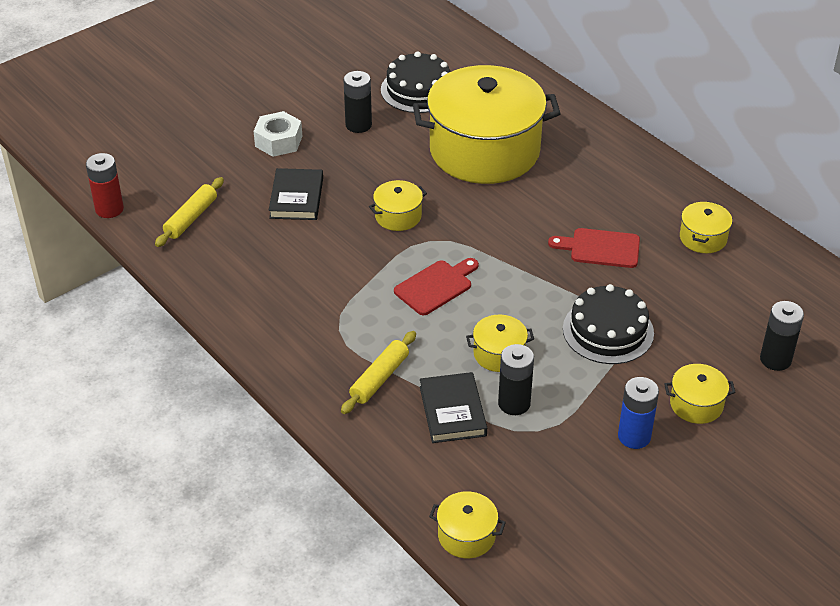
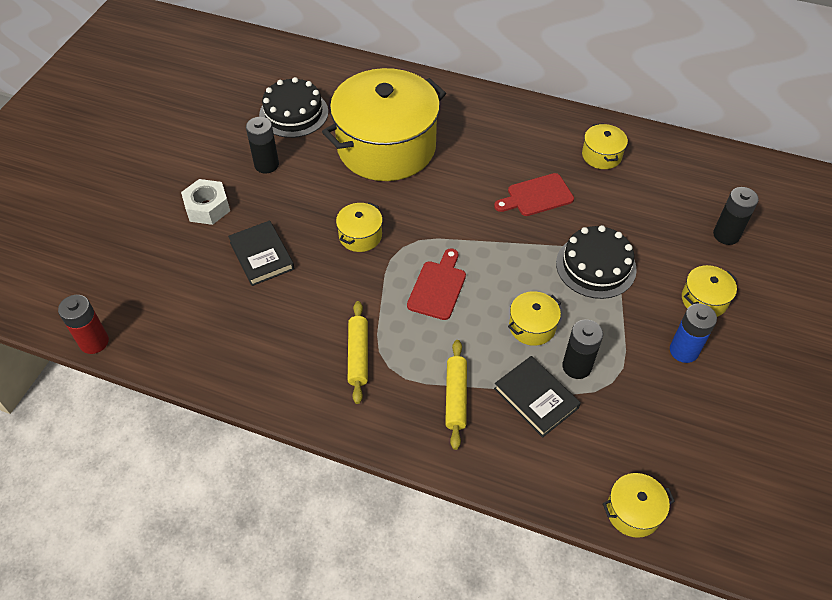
camera: 30 degrees left, 10 degrees up
yellow rolling pin [155,177,224,247] -> yellow rolling pin moved to [348,301,368,404]

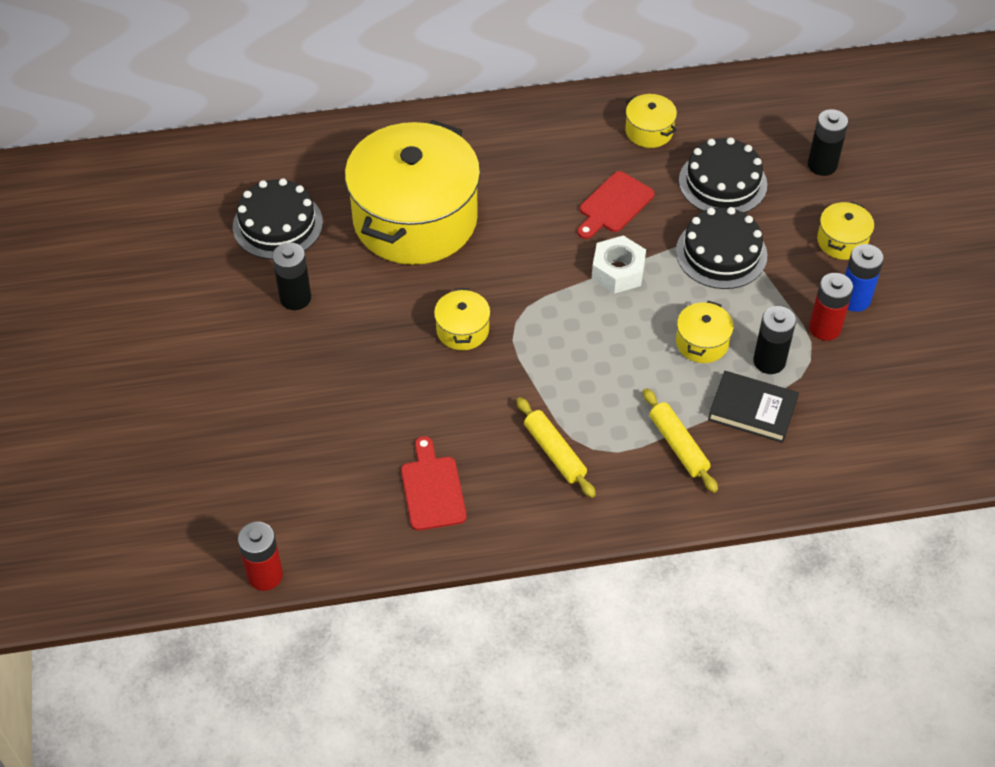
camera: 30 degrees left, 0 degrees up
white nut [181,179,230,225] -> white nut moved to [592,236,646,294]
black book [228,220,294,286] -> none
red cutting board [407,248,466,320] -> red cutting board moved to [401,436,467,531]
yellow pot [603,473,675,538] -> none
none -> black cake [679,137,767,213]
none -> red battery [809,273,853,341]

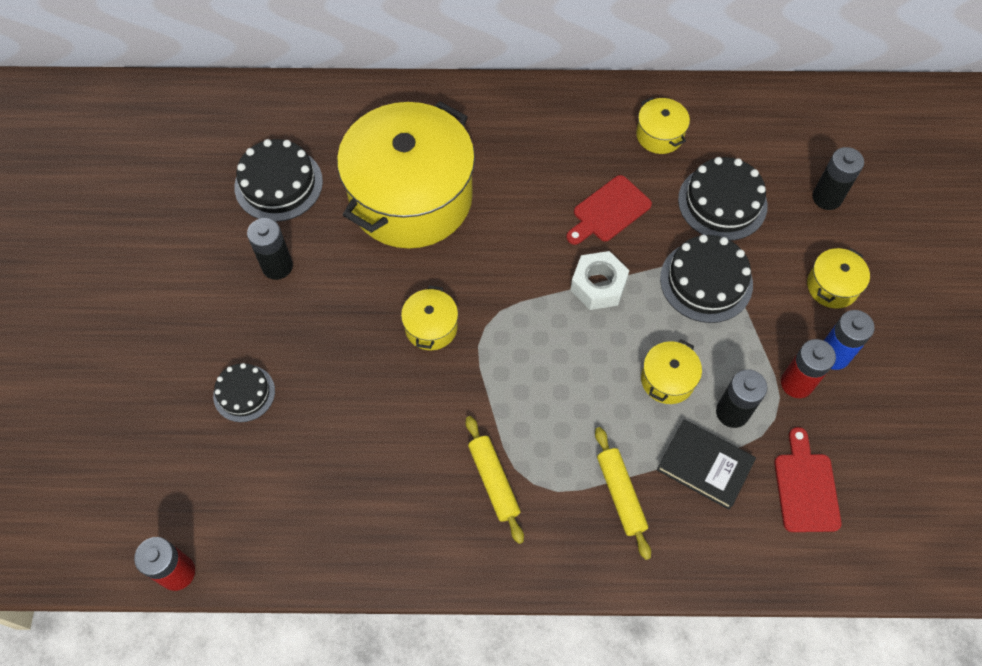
camera: 10 degrees right, 10 degrees up
red cutting board [401,436,467,531] -> red cutting board moved to [774,427,842,532]
none -> black cake [213,363,275,422]

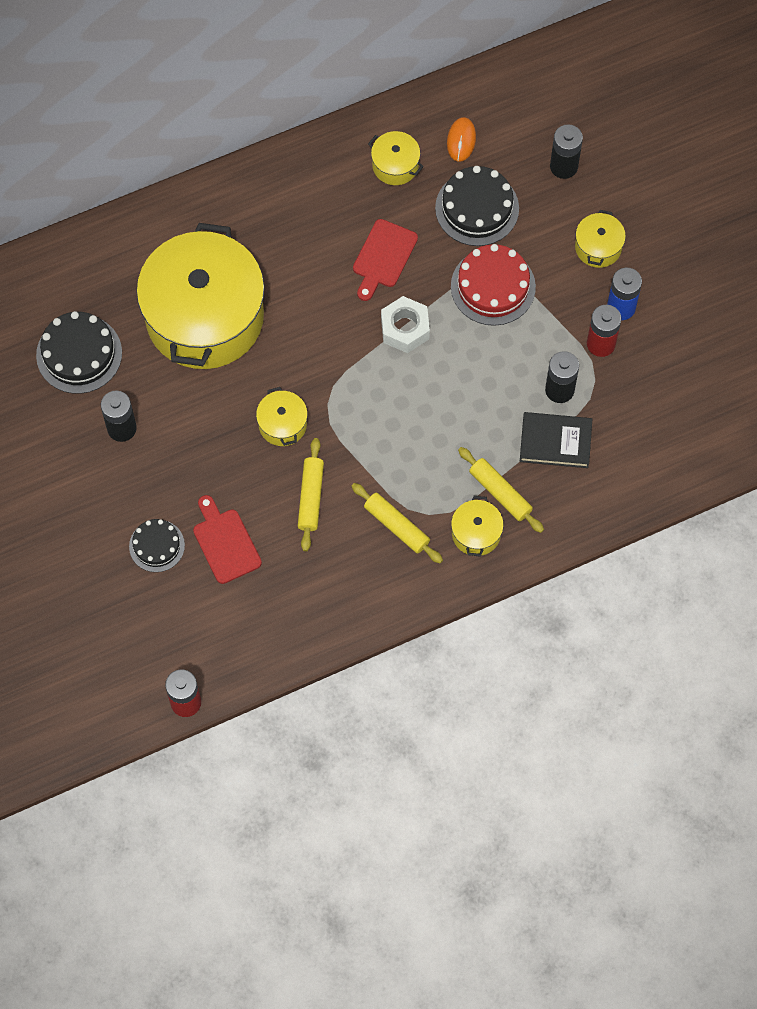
camera: 25 degrees left, 5 degrees up
yellow pot [641,339,702,404] -> yellow pot moved to [451,496,504,557]
black cake [660,235,753,323] -> red cake [451,244,536,326]
red cutting board [774,427,842,532] -> red cutting board moved to [193,495,262,584]
none -> yellow rolling pin [298,438,324,551]
none -> orange mouse [447,117,476,162]

